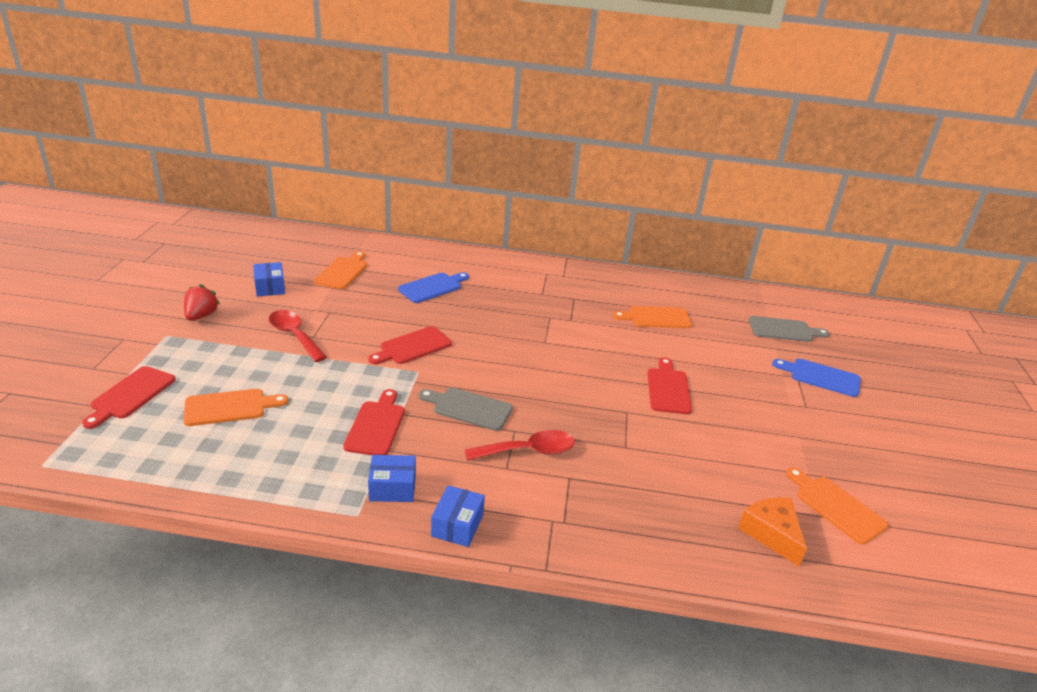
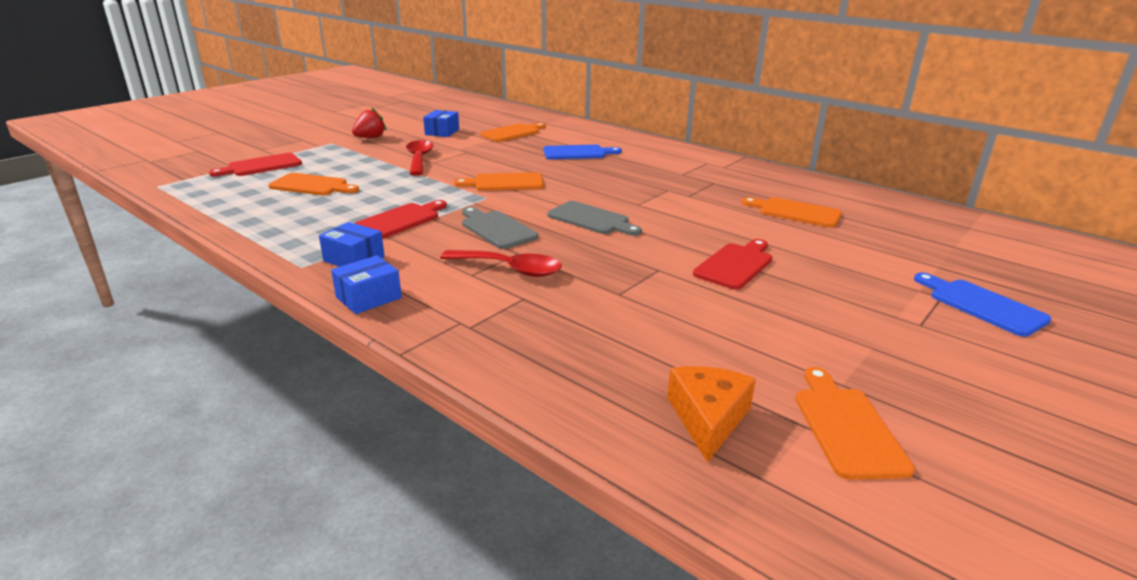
camera: 35 degrees right, 5 degrees down
red cutting board [368,326,452,364] -> orange cutting board [454,172,543,191]
grey cutting board [749,316,830,342] -> grey cutting board moved to [547,201,642,236]

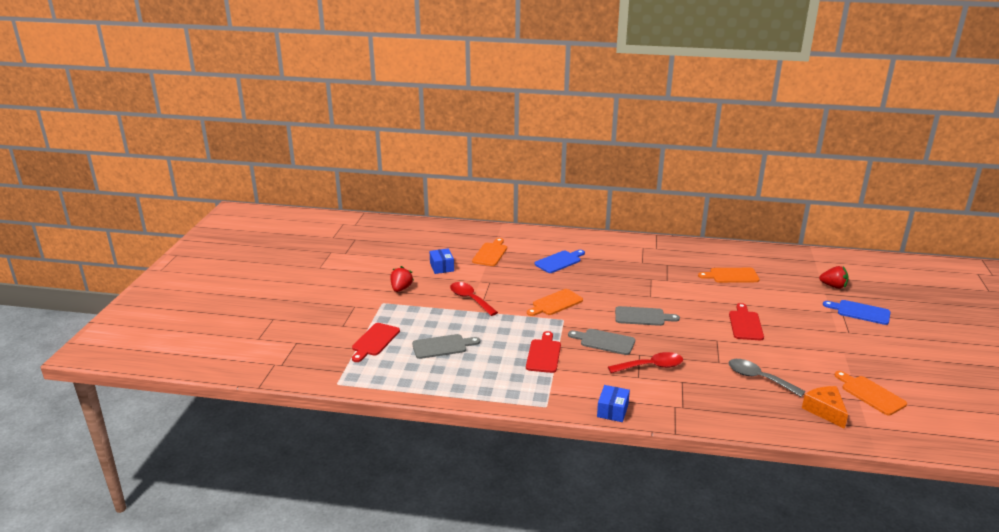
camera: 30 degrees left, 0 degrees up
orange cutting board [269,173,359,195] -> grey cutting board [412,334,480,359]
blue box [319,222,385,267] -> none
none -> grey spoon [729,359,805,397]
none -> red strawberry [819,266,848,289]

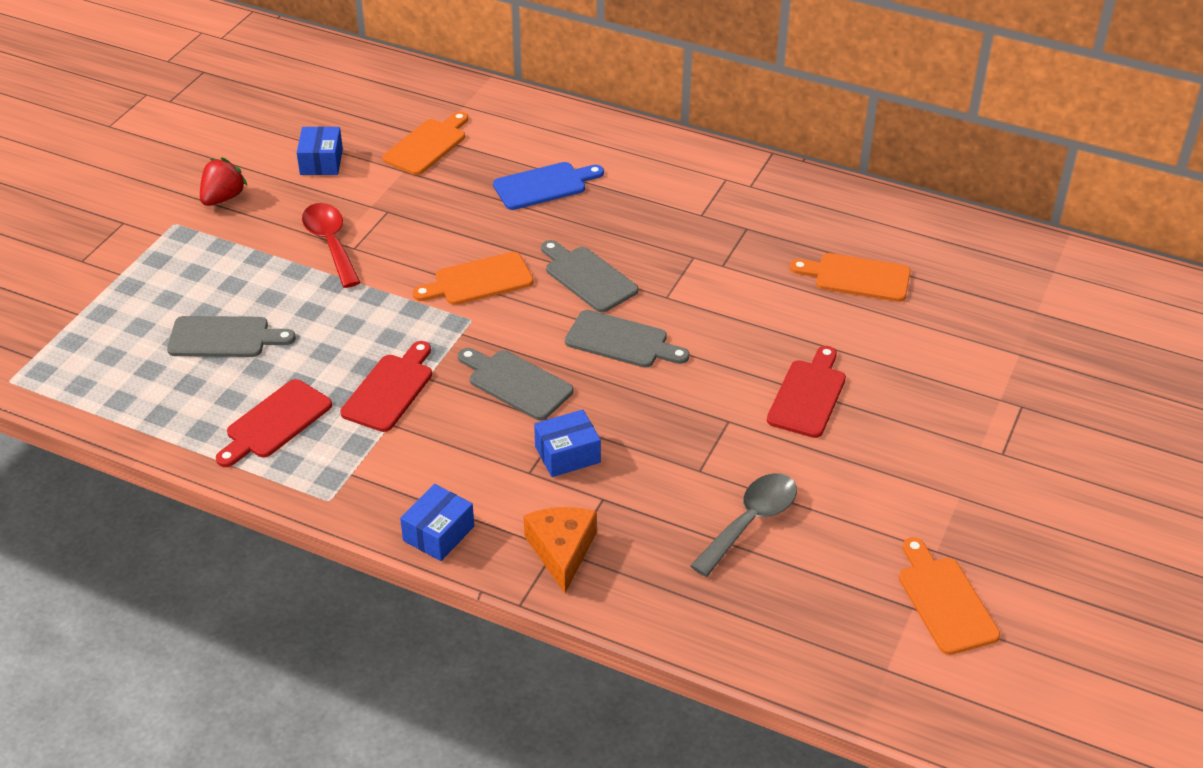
camera: 15 degrees right, 15 degrees up
red cutting board [352,323,400,362] -> red cutting board moved to [216,379,332,467]
red spoon [608,352,683,373] -> blue box [534,409,601,477]
grey spoon [729,359,805,397] -> grey spoon turned 75 degrees clockwise [690,473,797,577]
orange cheese [802,386,848,429] -> orange cheese moved to [524,507,597,593]
red strawberry [819,266,848,289] -> none
blue cutting board [823,300,891,325] -> none
none -> grey cutting board [541,240,638,312]

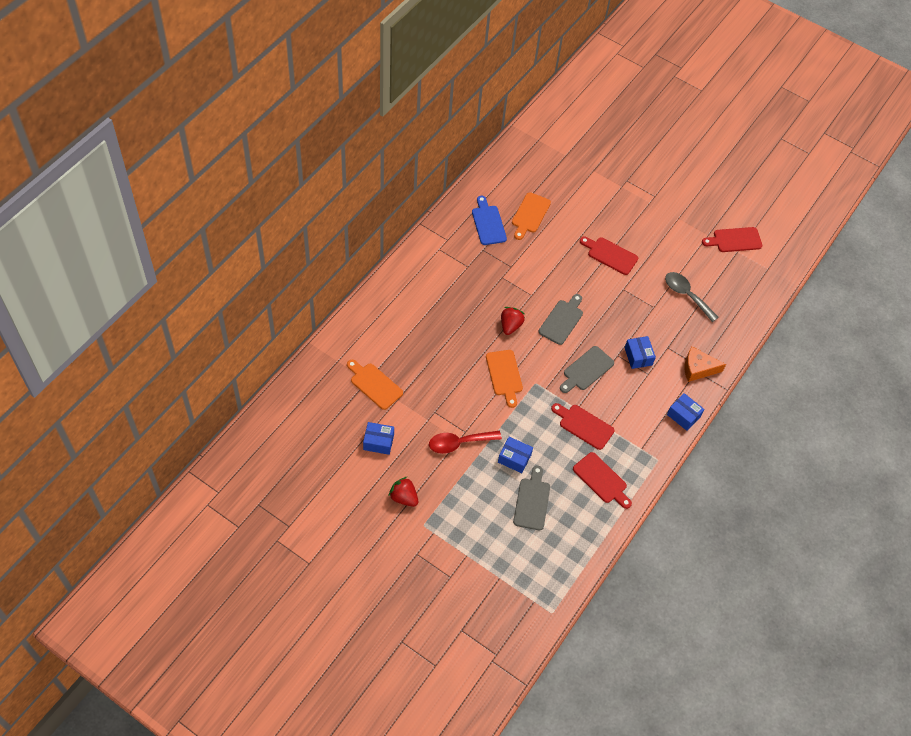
camera: 85 degrees left, 15 degrees up
blue cutting board [493,162,604,210] -> blue cutting board moved to [472,196,507,245]
grey cutting board [541,240,638,312] -> red strawberry [501,307,525,335]
orange cutting board [899,537,1000,655] -> red cutting board [702,227,762,252]
none -> blue box [498,437,533,473]

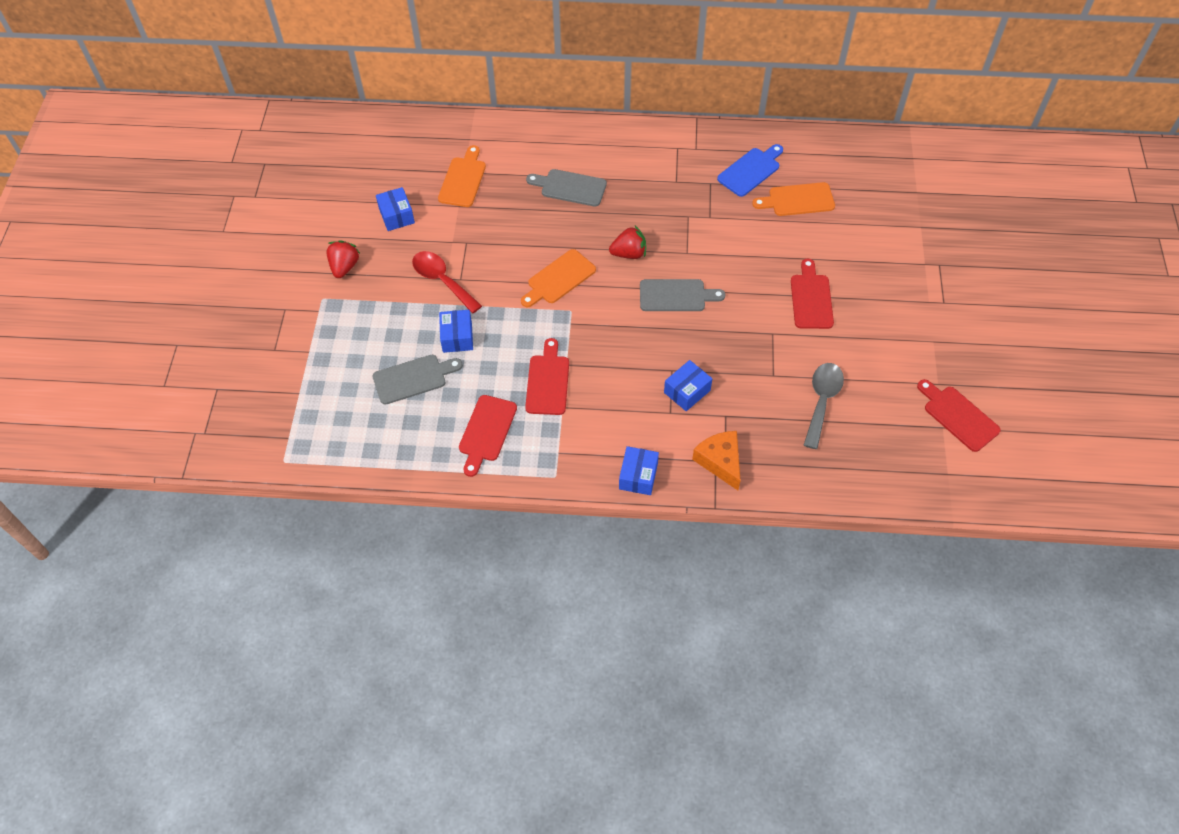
camera: 65 degrees right, 0 degrees up
grey cutting board [560,346,614,393] -> grey cutting board moved to [526,169,607,207]

